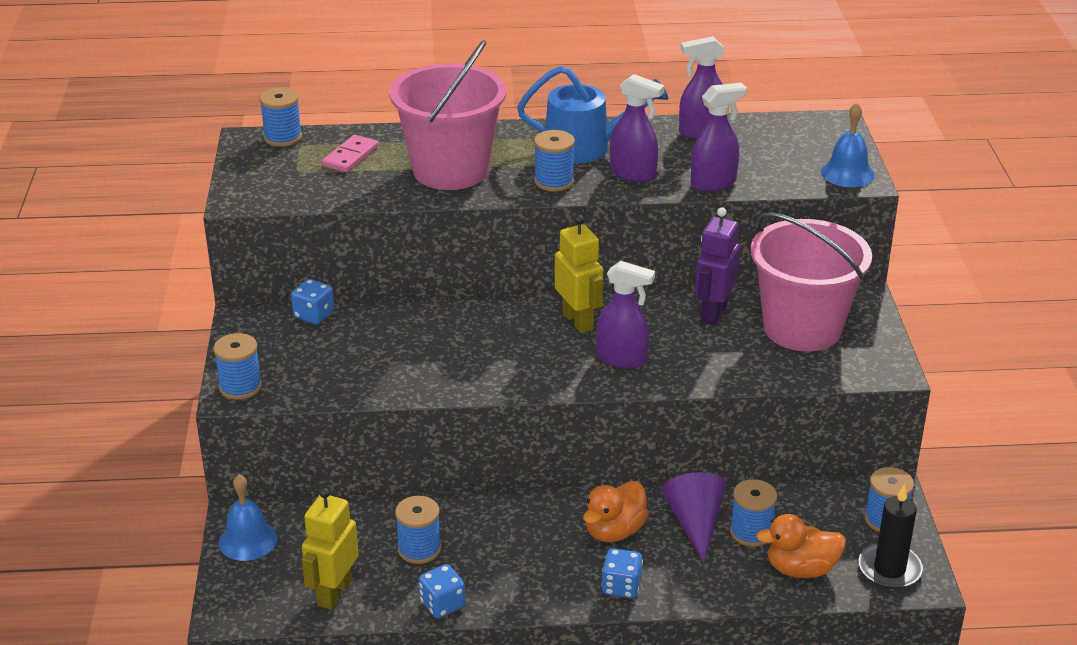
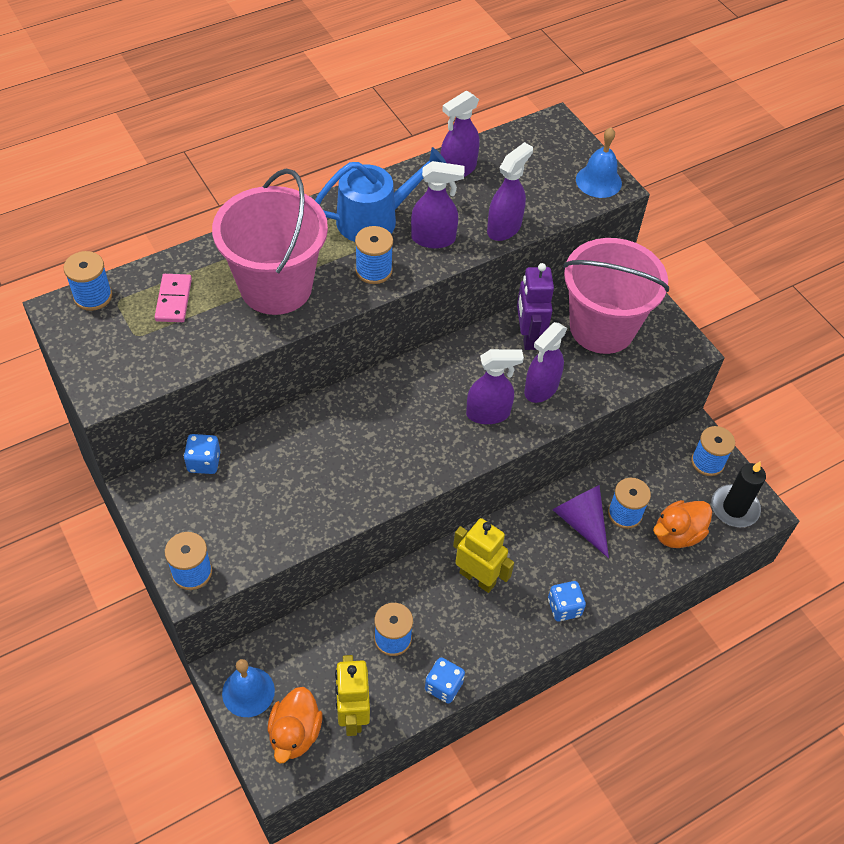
camera: 30 degrees left, 20 degrees up
yellow robot [555,215,603,333] -> yellow robot moved to [453,518,514,593]
orange duck [583,481,649,542] -> orange duck moved to [268,687,323,763]
none -> purple spray bottle [524,322,567,403]

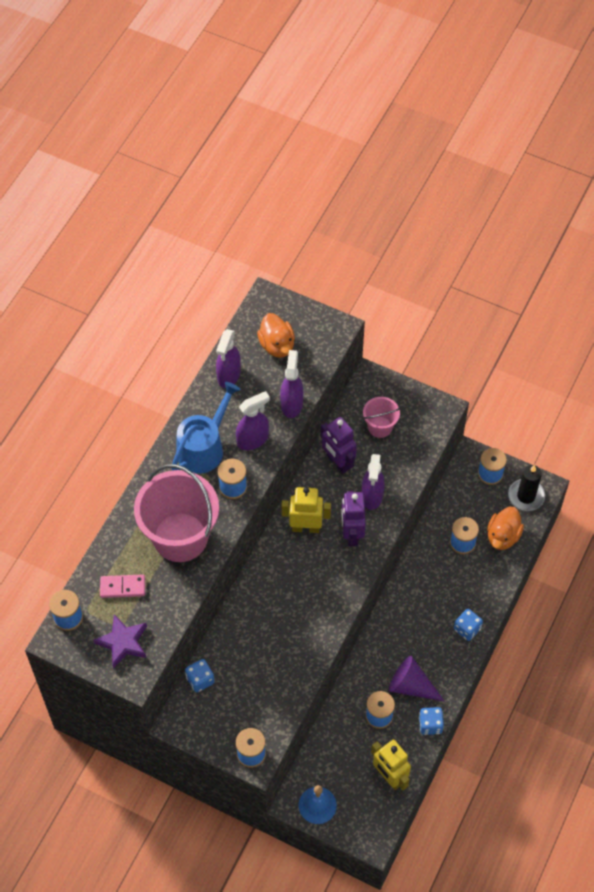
camera: 30 degrees left, 5 degrees up
pink domino [155,274,192,322] -> pink domino turned 60 degrees counterclockwise [100,575,145,598]
orange duck [268,687,323,763] -> orange duck moved to [257,313,295,358]
yellow robot [453,518,514,593] -> yellow robot moved to [281,487,331,533]
purple spray bottle [466,349,524,424] -> purple robot [341,491,366,547]
purple cone [552,485,609,558] -> purple cone moved to [389,656,444,701]
pink bucket [563,238,669,354] -> pink bucket [363,397,400,438], size x0.48
blue bell [576,127,622,198] -> none
none -> purple star [93,614,147,669]

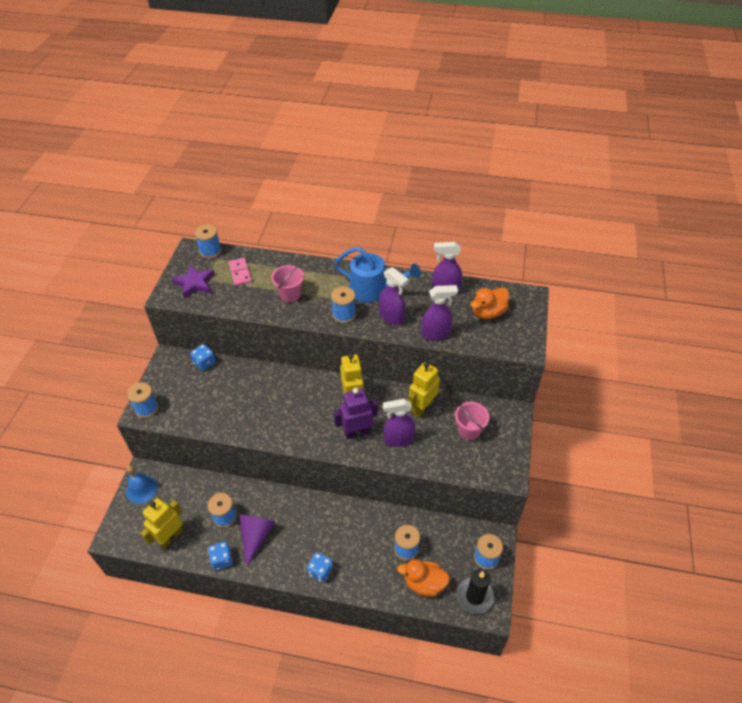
camera: 75 degrees right, 10 degrees down
pink bucket [134,464,219,562] -> pink bucket [271,264,304,302], size x0.48
purple robot [320,417,357,474] -> yellow robot [408,362,440,417]

